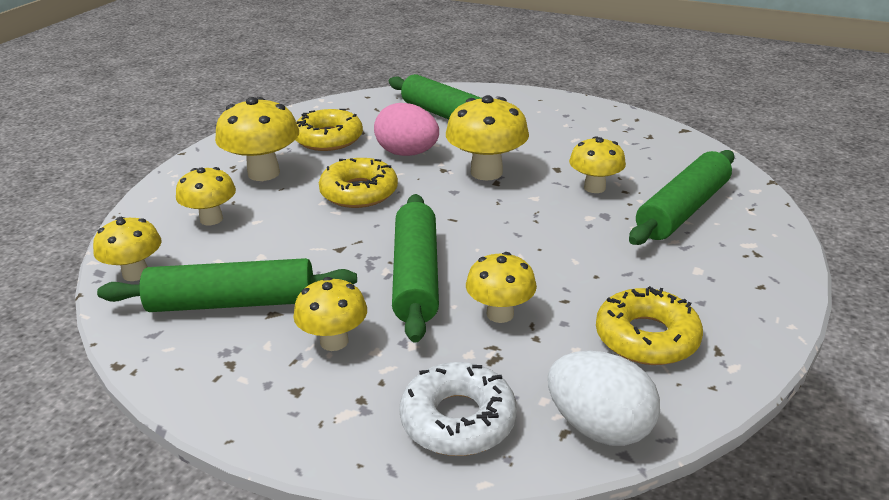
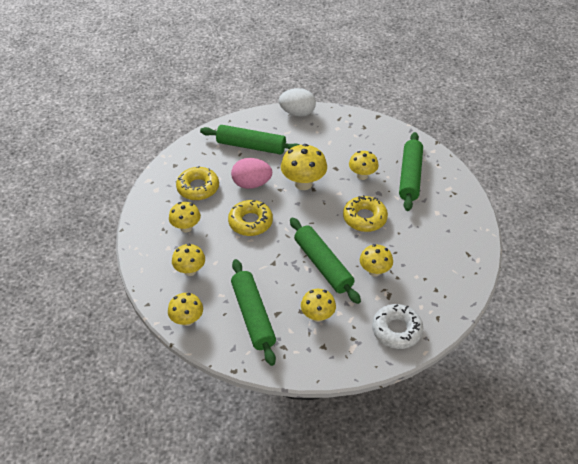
camera: 30 degrees left, 15 degrees up
green rolling pin [97,258,357,312] -> green rolling pin turned 75 degrees counterclockwise [231,259,276,366]
yellow mushroom [215,97,299,181] -> yellow mushroom [169,202,201,233], size x0.65
white egg [548,351,660,446] -> white egg moved to [279,88,316,117]
yellow donut [596,286,703,365] -> yellow donut moved to [343,195,388,232]

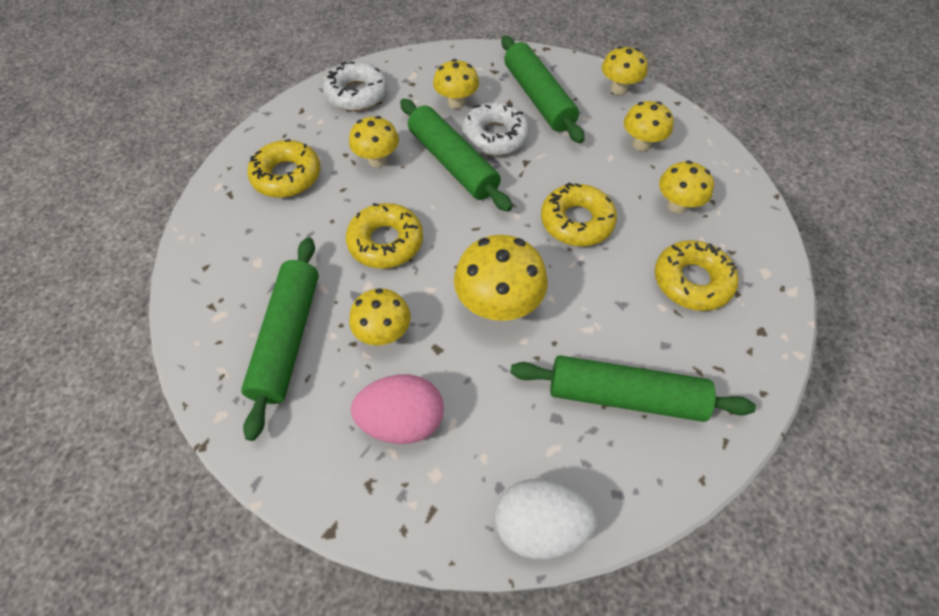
camera: 175 degrees right, 10 degrees up
pink egg [231,158,272,189] -> pink egg moved to [351,375,444,444]
none -> yellow donut [247,139,320,198]
none -> white donut [462,102,530,156]

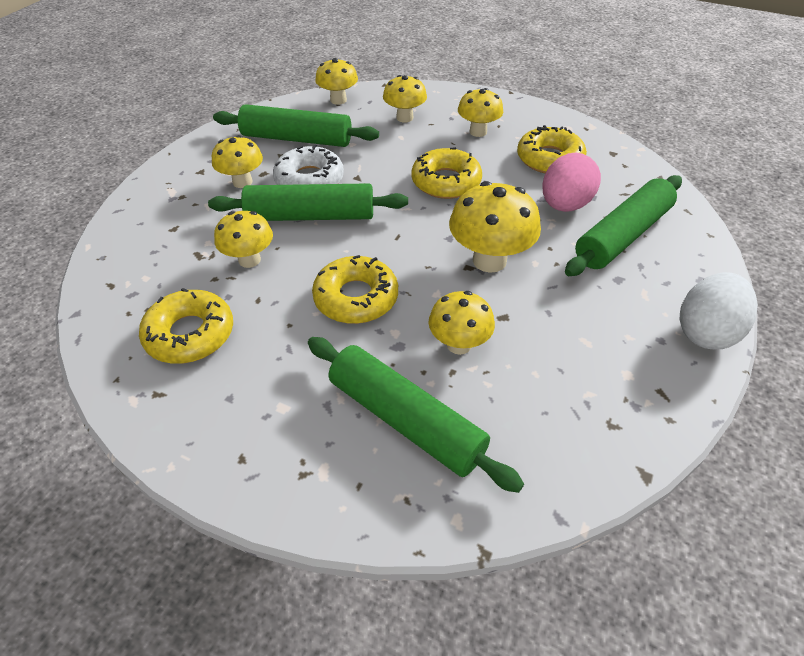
camera: 55 degrees left, 10 degrees down
white donut [323,61,388,111] -> none
pink egg [351,375,444,444] -> pink egg moved to [543,153,601,212]

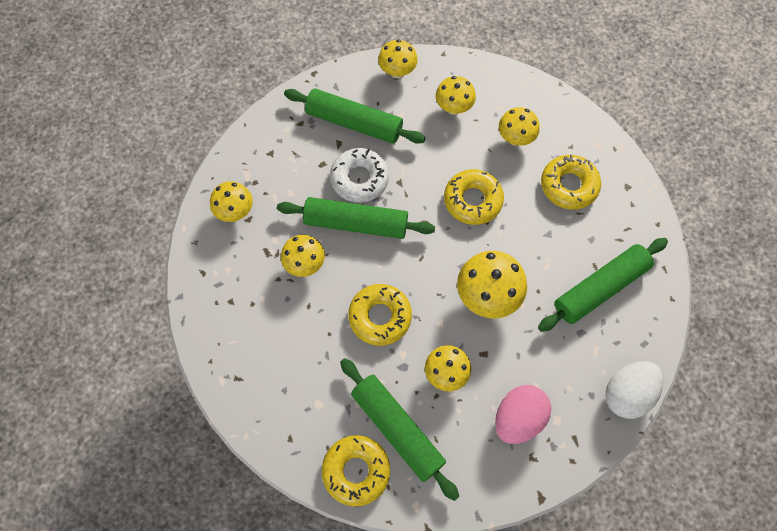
camera: 10 degrees right, 20 degrees up
yellow donut [139,288,233,364] -> yellow donut moved to [322,435,390,506]
yellow mushroom [212,135,263,188] -> yellow mushroom moved to [210,181,253,222]
pink egg [543,153,601,212] -> pink egg moved to [495,385,551,444]

